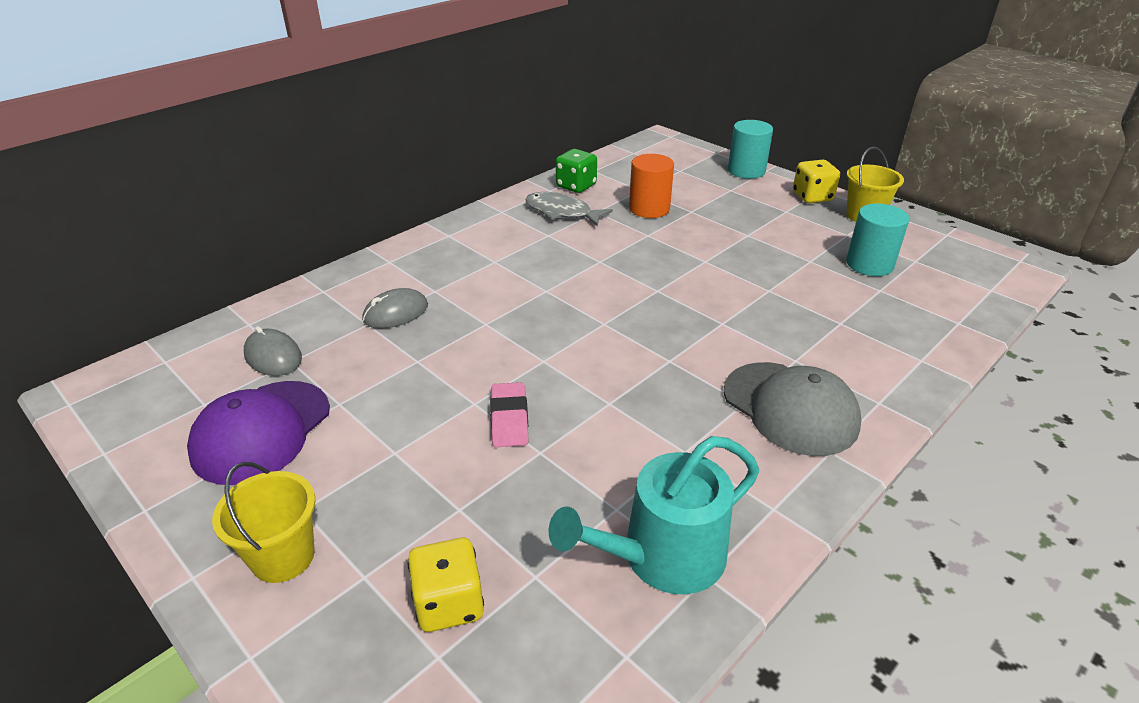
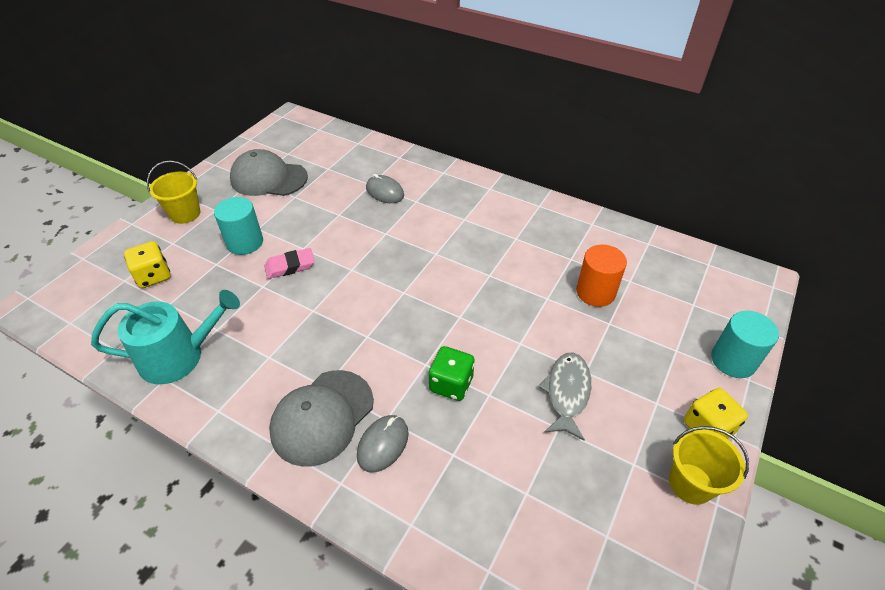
camera: 75 degrees right, 10 degrees up
purple cap [187,381,330,485] -> grey cap [230,149,308,196]
grey mouse [244,326,302,376] -> grey mouse moved to [357,415,409,472]
grey fish [525,192,613,226] -> grey fish moved to [538,353,591,440]
turquoise watering can [549,436,759,595] -> turquoise watering can turned 120 degrees clockwise [91,290,240,384]
green dice [556,149,597,193] -> green dice moved to [429,346,475,401]
turquoise cylinder [846,204,909,276] -> turquoise cylinder moved to [214,197,263,255]

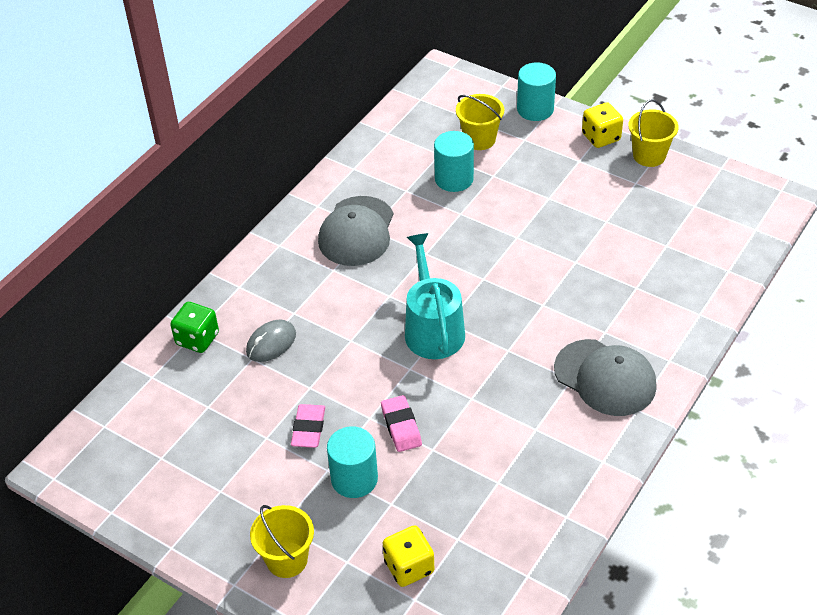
camera: 85 degrees left, 0 degrees up
turquoise watering can [91,290,240,384] -> turquoise watering can moved to [405,233,465,359]
grey cap [230,149,308,196] -> grey cap moved to [318,196,394,266]
grey mouse [357,415,409,472] -> none
green dice [429,346,475,401] -> green dice moved to [170,302,219,353]
grey fish [538,353,591,440] -> none
orange cylinder [576,245,627,307] -> turquoise cylinder [434,131,474,192]
none -> pink eraser [291,404,325,448]
none -> yellow bucket [456,94,504,150]

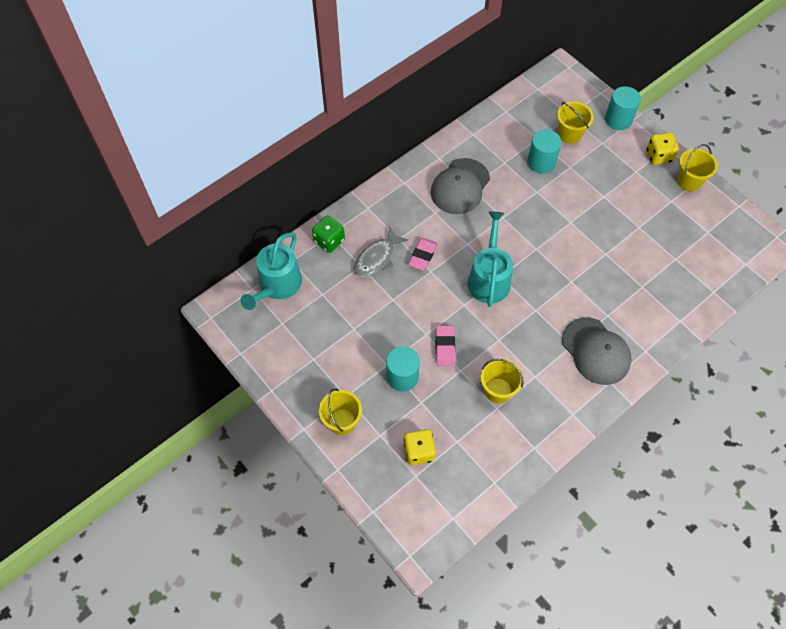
camera: 15 degrees right, 15 degrees up
grey mouse [246,320,296,362] -> grey fish [354,226,408,277]
pink eraser [291,404,325,448] -> pink eraser moved to [408,238,437,271]
none -> turquoise watering can [241,232,302,310]
none -> yellow bucket [481,358,524,404]

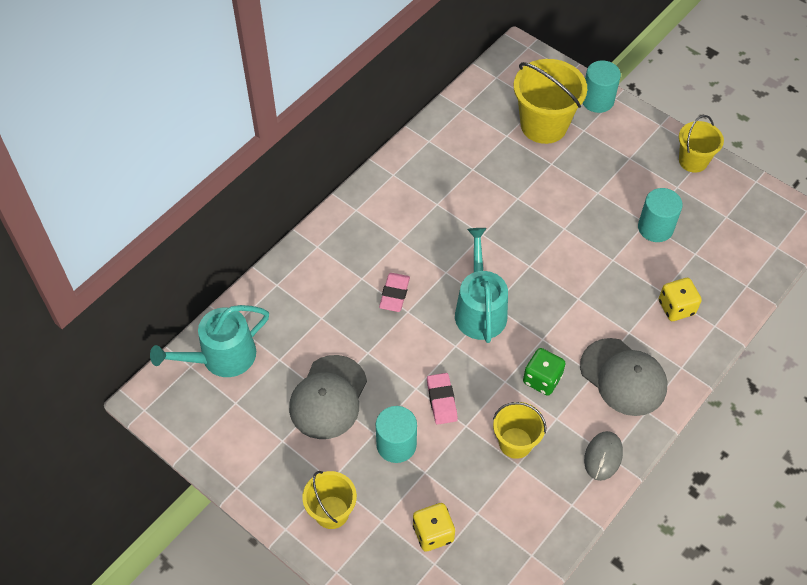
camera: 10 degrees left, 5 degrees down
turquoise watering can [241,232,302,310] -> turquoise watering can turned 45 degrees clockwise [150,305,269,377]
green dice [312,215,345,253] -> green dice moved to [523,348,566,396]
grey fish [354,226,408,277] -> none
grey cap [431,158,490,214] -> grey cap moved to [289,355,367,439]
turquoise cylinder [527,129,562,174] -> turquoise cylinder moved to [638,188,683,242]
yellow bucket [557,101,594,144] -> yellow bucket [514,59,587,144], size x1.66
yellow dice [647,133,679,165] -> yellow dice moved to [659,278,702,321]
none -> grey mouse [584,431,623,481]

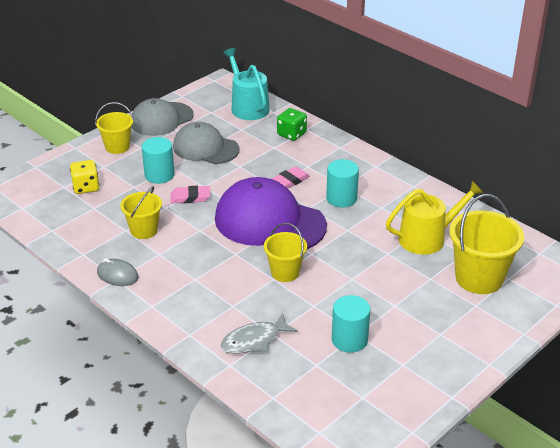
camera: 95 degrees right, 20 degrees down
pink eraser [379,273,410,312] -> pink eraser turned 60 degrees counterclockwise [272,166,310,189]
turquoise watering can [455,228,508,343] -> purple cap [215,177,327,249]
green dice [523,348,566,396] -> green dice moved to [277,108,307,141]
grey cap [580,338,667,416] -> grey cap moved to [131,98,194,136]
turquoise cylinder [582,60,621,113] -> turquoise cylinder moved to [326,159,359,208]
yellow dice [659,278,702,321] -> grey fish [220,313,298,354]
yellow bucket [679,115,724,173] -> yellow bucket moved to [264,223,307,282]
none -> yellow watering can [386,181,483,255]

